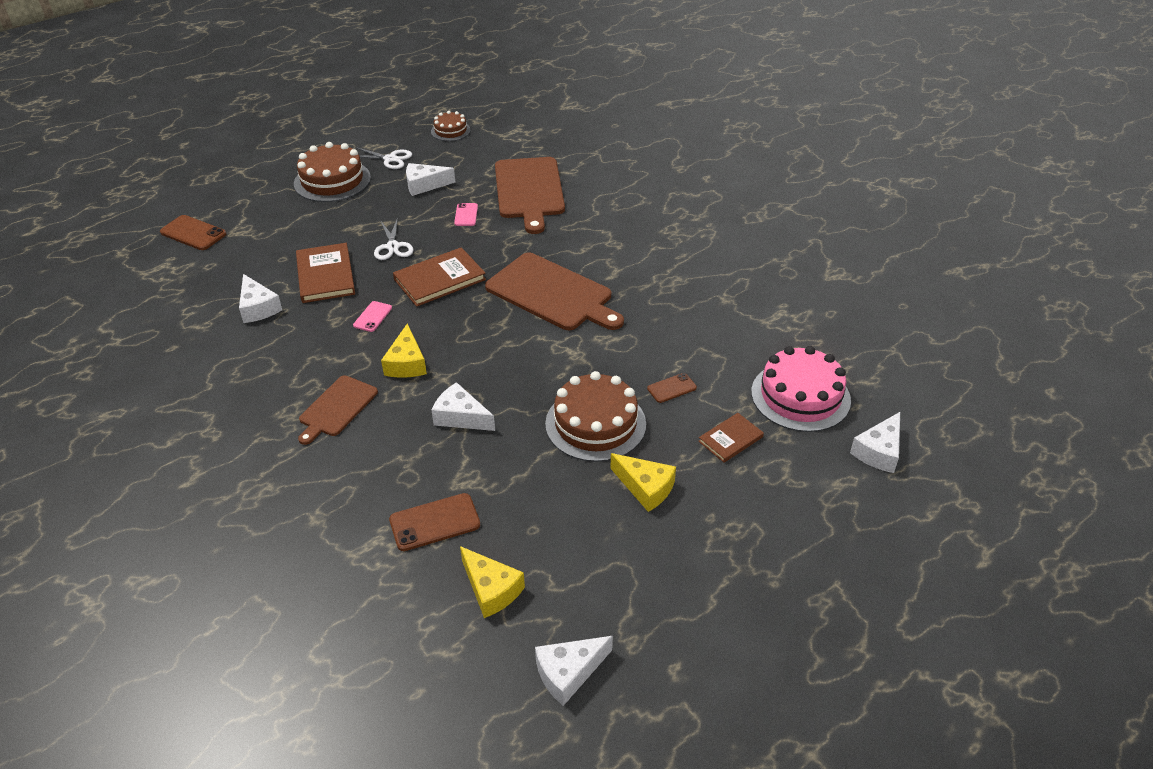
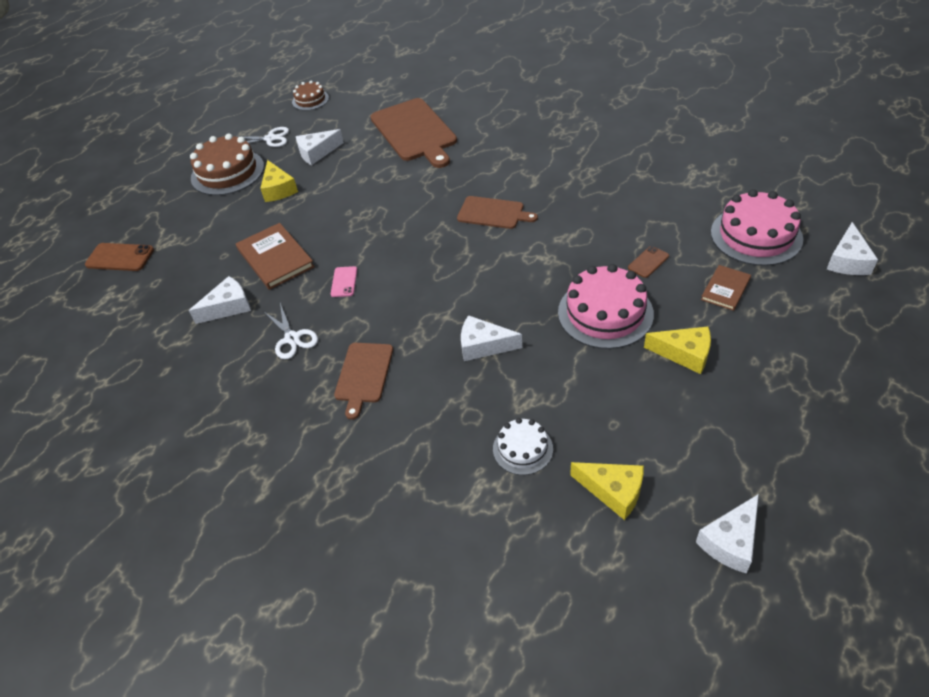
camera: 15 degrees left, 5 degrees up
white cheese [239,274,282,323] -> white cheese turned 75 degrees counterclockwise [189,276,251,324]
white scissors [374,217,414,260] -> white scissors moved to [263,303,318,359]
yellow cheese [381,323,427,378] -> yellow cheese moved to [260,160,298,202]
brown phone [389,493,480,551] -> white cake [493,418,553,475]
brown book [393,247,486,307] -> none
pink phone [454,203,478,226] -> none
brown cutting board [485,253,624,330] -> brown cutting board [457,196,538,229], size x0.57
brown cake [545,371,646,462] -> pink cake [558,264,654,349]

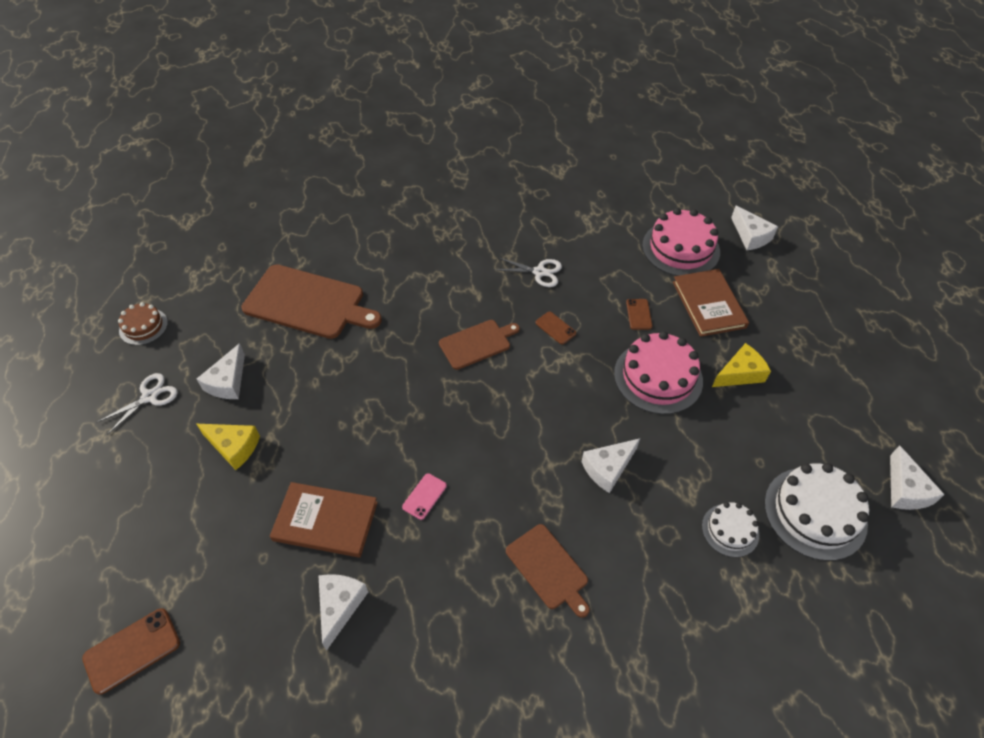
camera: 50 degrees left, 5 degrees up
brown cake [190,134,264,196] -> none
white scissors [263,303,318,359] -> white scissors moved to [495,257,562,287]
pink phone [331,266,357,297] -> pink phone turned 75 degrees clockwise [402,473,447,520]
yellow cheese [570,462,644,520] -> white cake [764,463,869,561]
brown book [701,265,751,311] -> brown book [673,269,749,337], size x1.68
none -> brown phone [535,312,576,345]

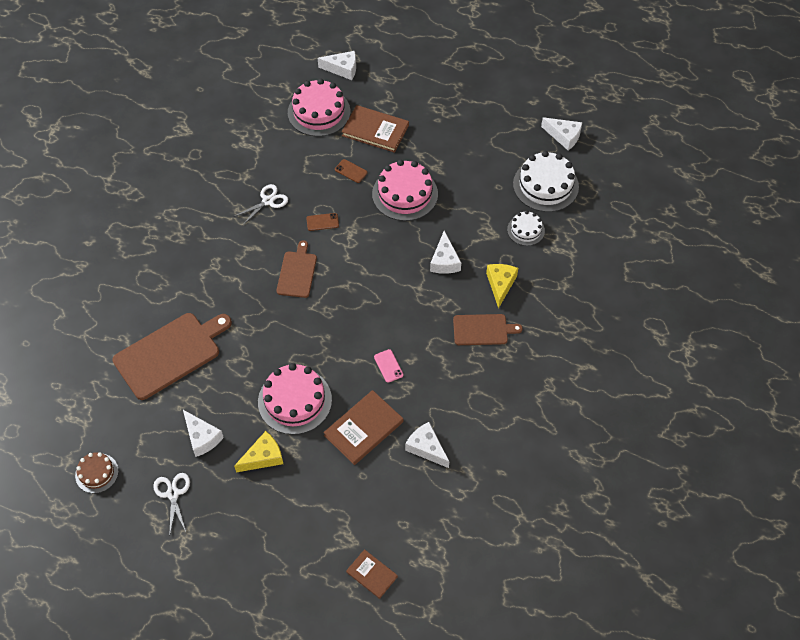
camera: 55 degrees left, 5 degrees up
brown phone [82,608,180,695] -> brown book [346,549,398,599]
yellow cheese [712,343,771,387] -> yellow cheese moved to [486,264,518,309]
none -> pink cake [258,363,332,435]

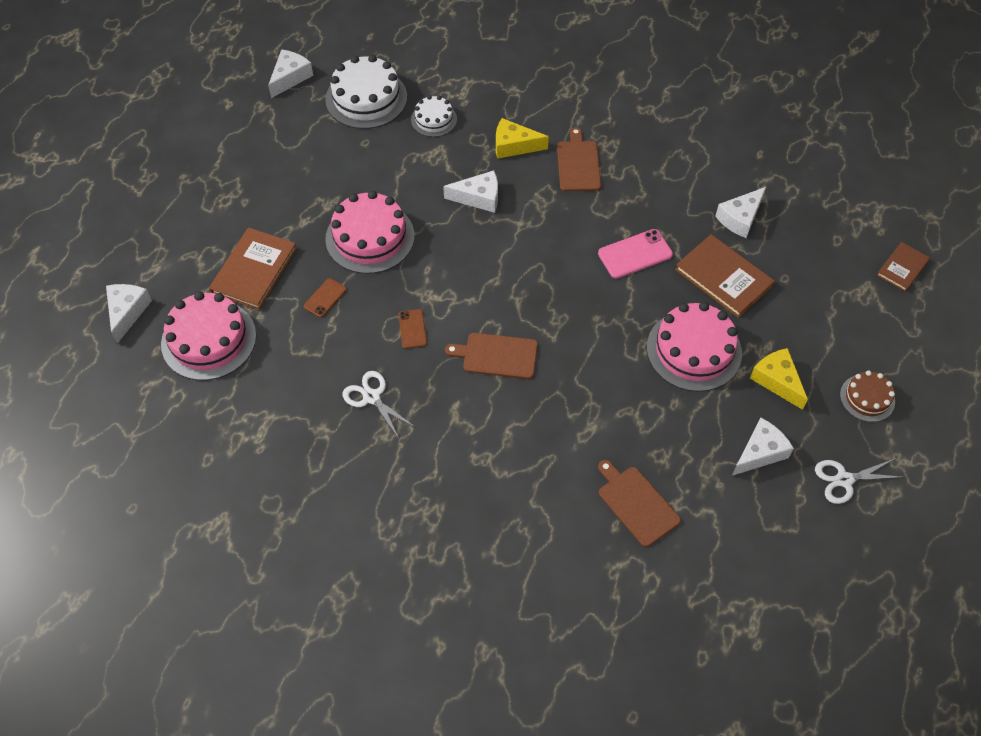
camera: 90 degrees left, 0 degrees up
brown cake [75,452,119,493] -> brown cake moved to [840,370,895,422]
brown cutting board [112,313,232,400] -> brown cutting board [598,460,681,547], size x0.57
pink phone [374,349,403,383] -> pink phone [598,229,673,279], size x1.63

